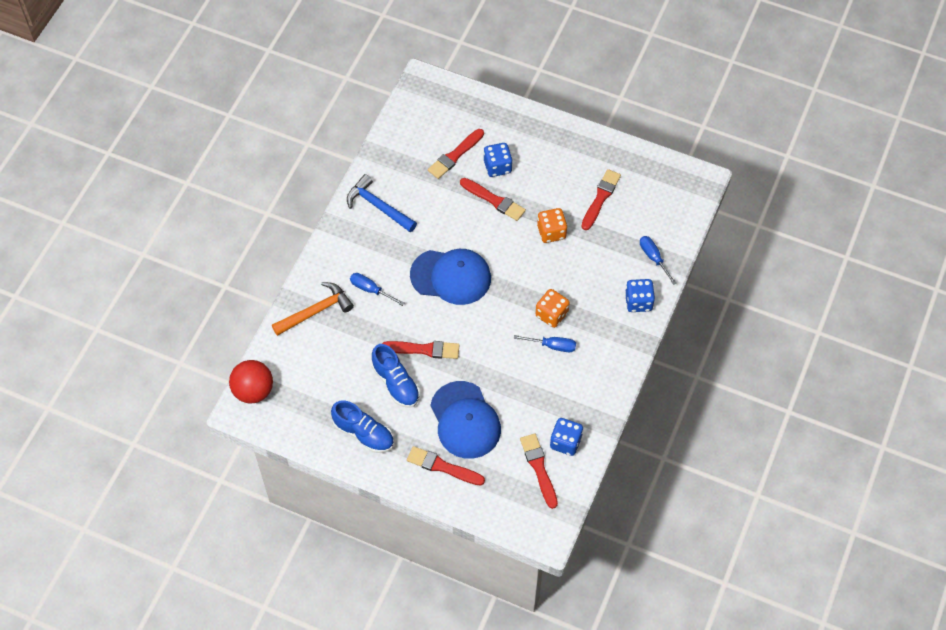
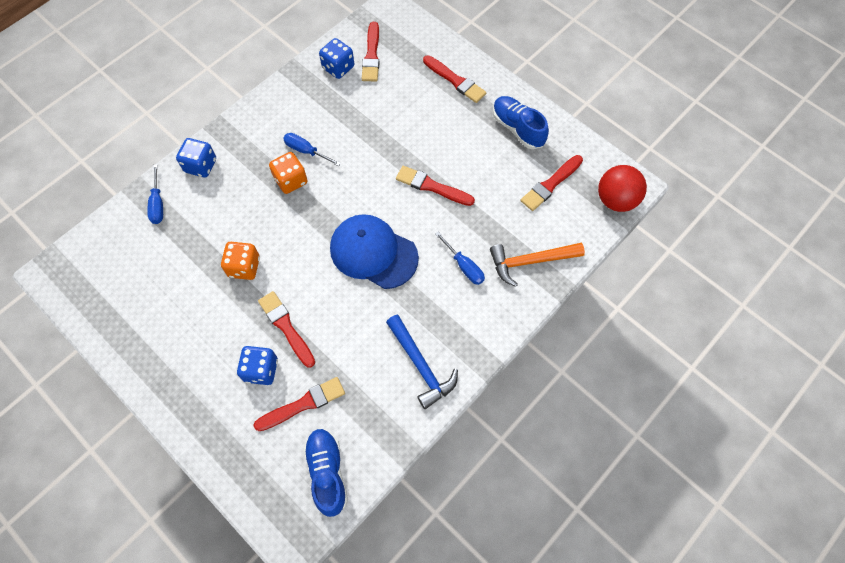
camera: 160 degrees left, 5 degrees up
blue shoe [371,344,420,408] -> blue shoe moved to [303,428,348,517]
blue cap [430,381,501,459] -> none
red brush [581,169,621,230] -> red brush moved to [520,155,583,211]

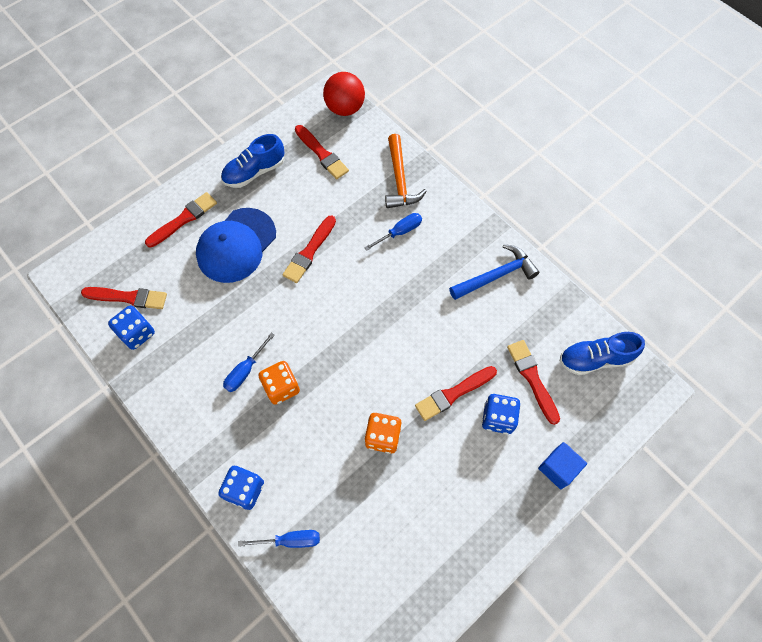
camera: 85 degrees left, 0 degrees up
blue cap [330,214,419,289] -> blue cap moved to [196,208,276,283]
none -> blue cube [538,442,587,489]

